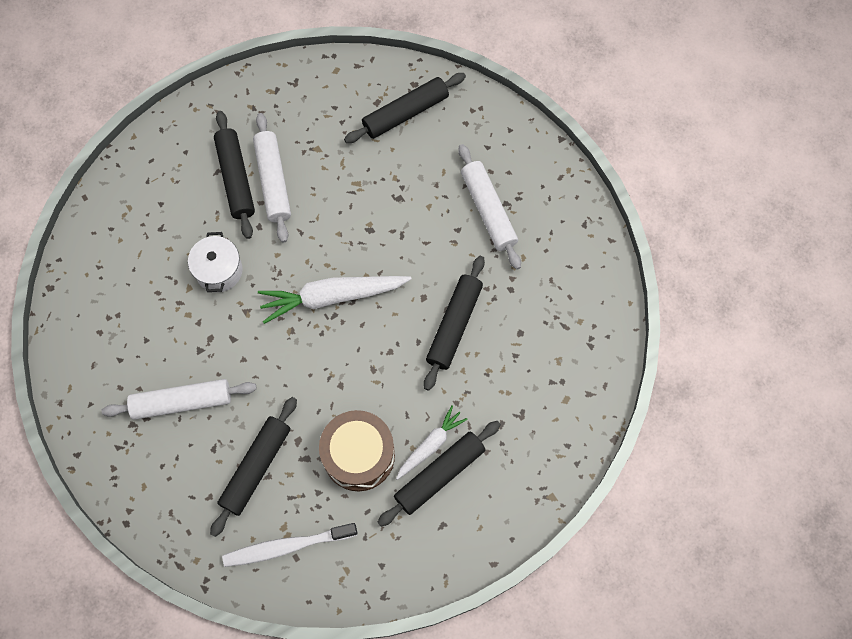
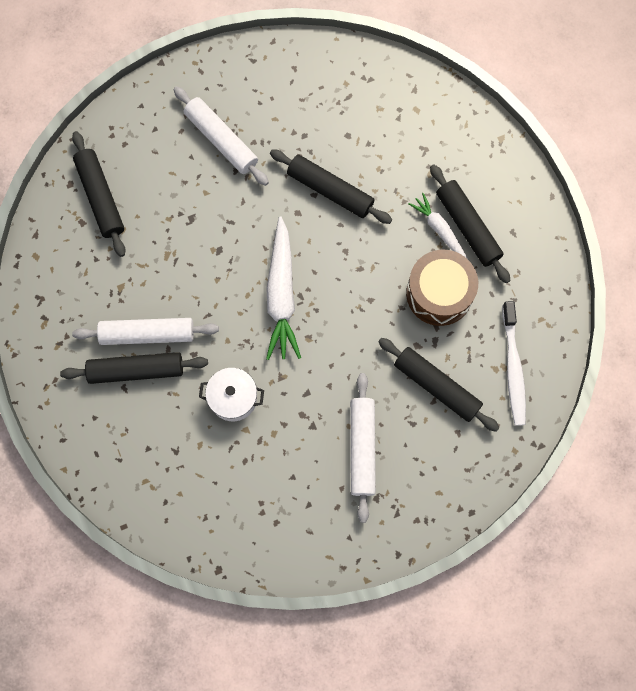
camera: 80 degrees left, 5 degrees up
white rolling pin [458,144,521,270] -> white rolling pin turned 60 degrees clockwise [173,87,269,186]

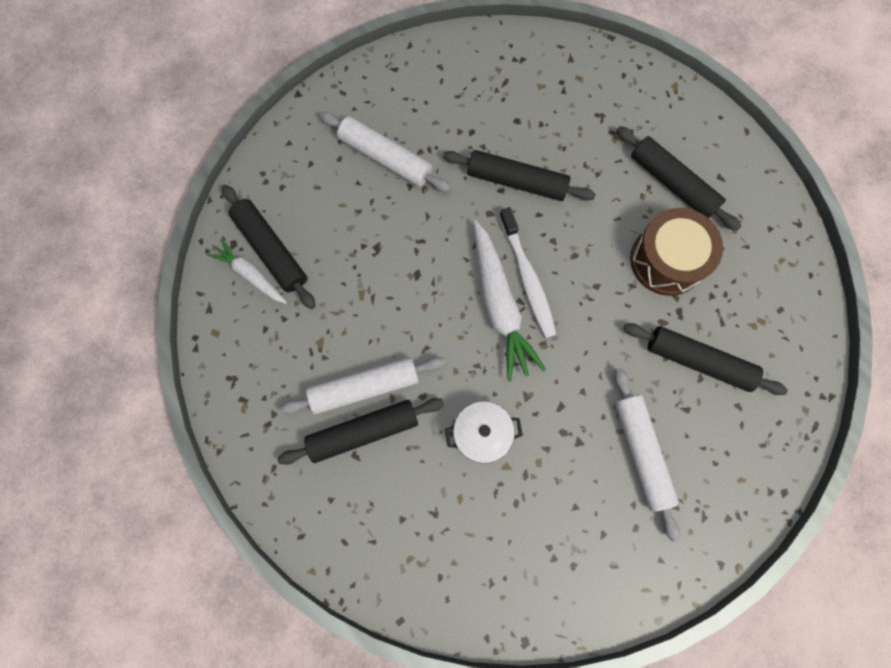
camera: 15 degrees left, 0 degrees up
white carrot [408,193,468,259] -> white carrot moved to [208,239,287,304]
white toothbrush [502,301,526,426] -> white toothbrush moved to [499,207,557,338]

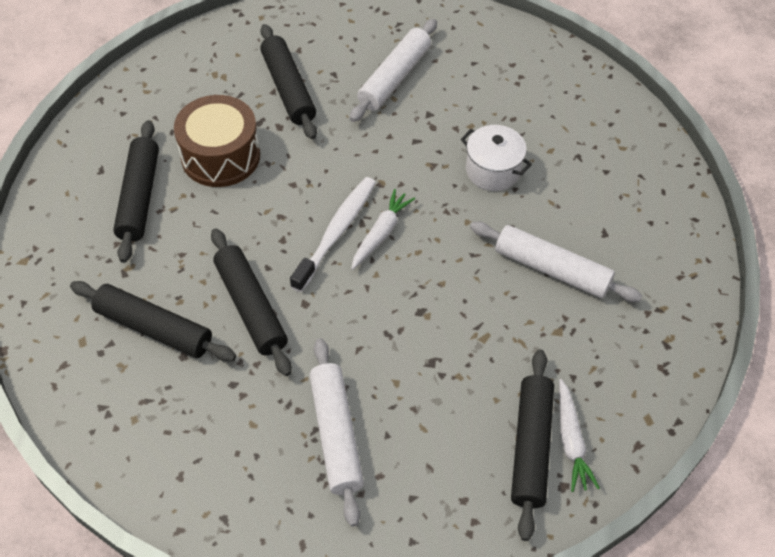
camera: 135 degrees left, 20 degrees down
black rolling pin [277,398,444,465] -> black rolling pin moved to [70,281,236,362]
white carrot [473,220,546,381] -> white carrot [351,189,415,270], size x0.58

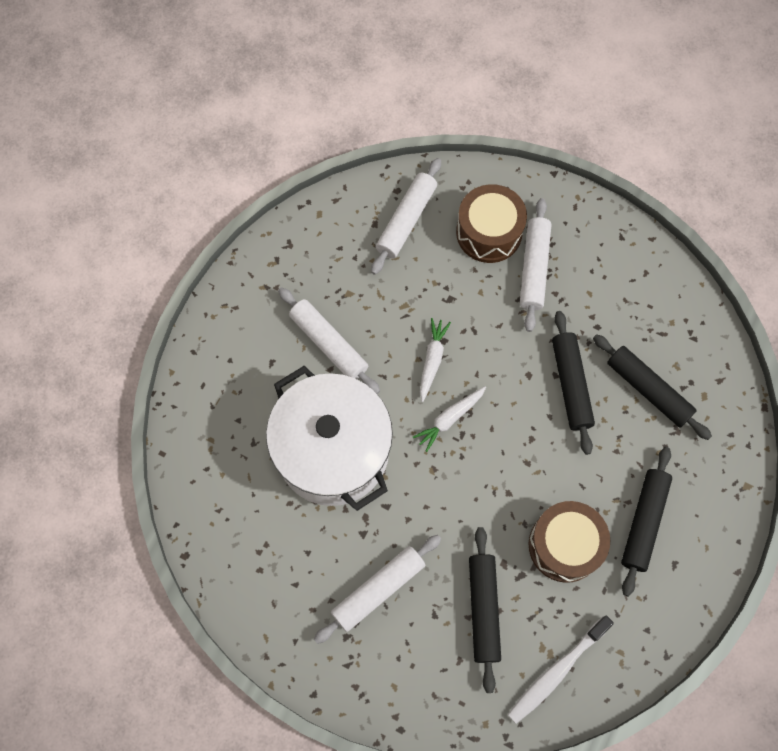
camera: 160 degrees left, 15 degrees up
white toothbrush [290,177,376,292] -> white toothbrush moved to [507,616,614,724]
white pot [461,125,532,191] -> white pot [266,366,393,511], size x2.26
black rolling pin [511,350,554,541] -> white rolling pin [371,158,441,275]
white carrot [559,379,600,492] -> white carrot moved to [420,318,451,402]
none -> brown drum [456,184,527,263]

